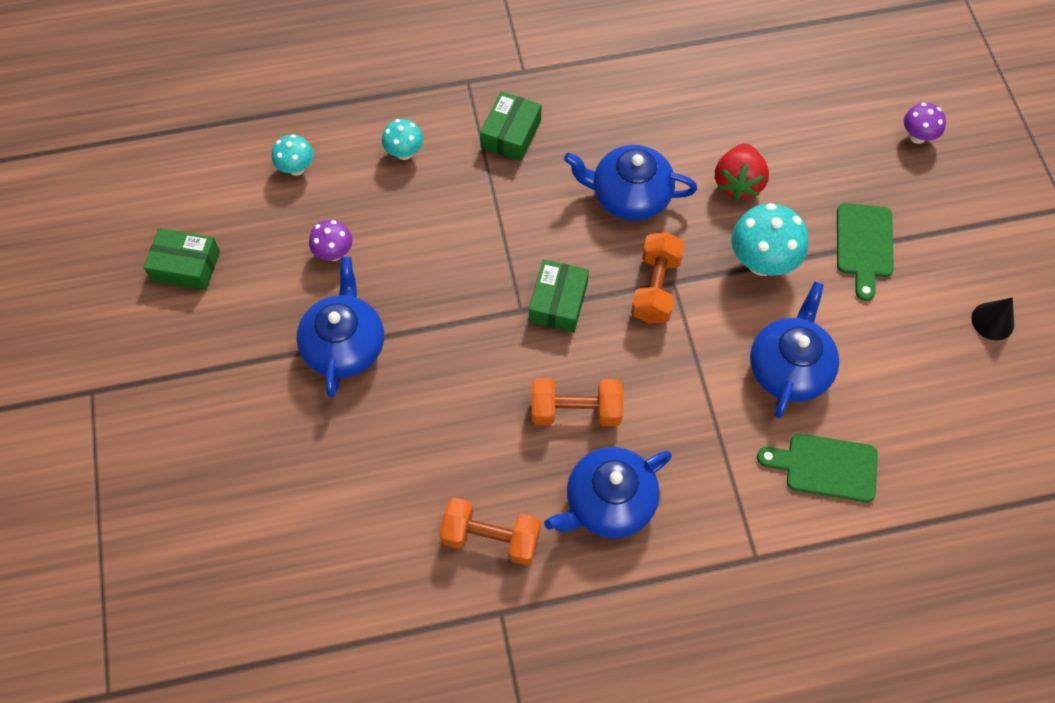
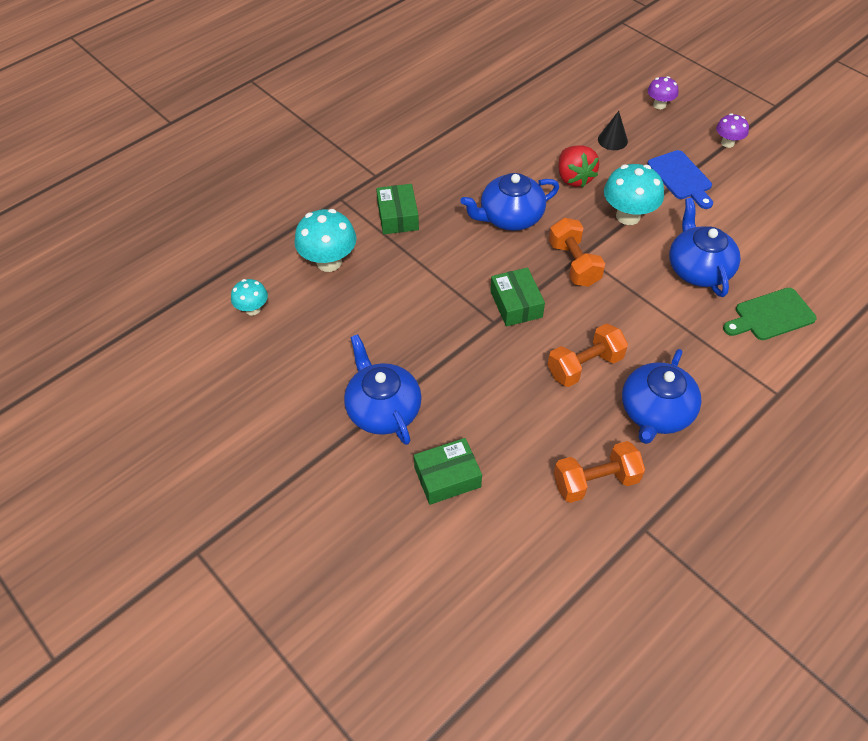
camera: 30 degrees left, 10 degrees down
green box [143,228,220,290] -> green box moved to [414,438,482,505]
purple mushroom [309,220,352,261] -> purple mushroom moved to [716,113,749,148]
turquoise mushroom [382,119,423,160] -> turquoise mushroom [294,209,357,272], size x1.74
green cutting board [837,203,894,301] -> blue cutting board [647,150,713,209]
black cone [971,297,1014,340] -> black cone moved to [598,111,628,150]

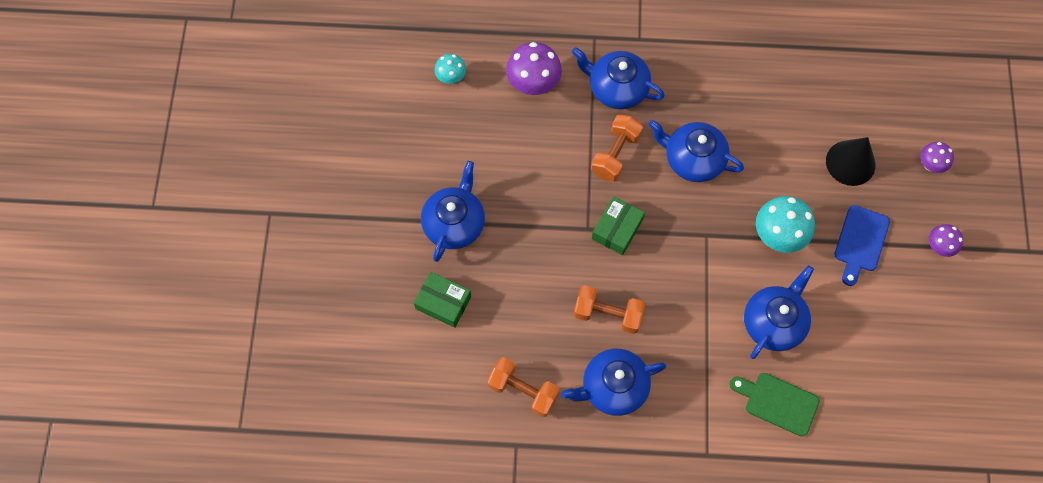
camera: 45 degrees right, 15 degrees up
turquoise mushroom [294,209,357,272] -> purple mushroom [506,42,562,95]
green box [376,184,419,234] -> blue teapot [572,47,665,109]
orange dumbbell [549,218,605,287] -> orange dumbbell moved to [591,114,643,181]
red strawberry [558,145,599,187] -> none
black cone [598,111,628,150] -> black cone [826,137,876,186], size x1.60

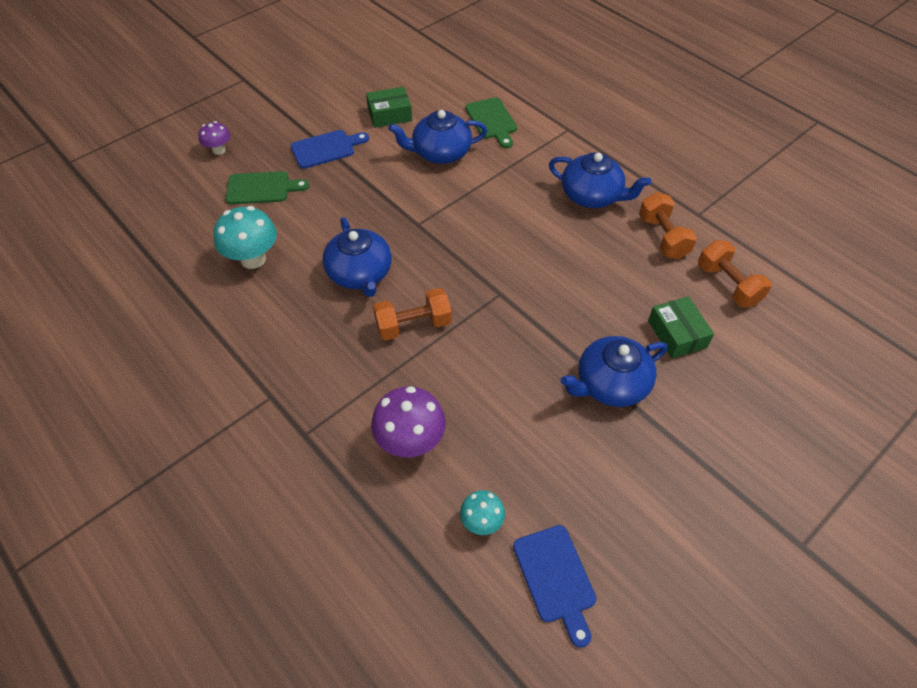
camera: 135 degrees left, 15 degrees down
blue teapot [572,47,665,109] -> none
orange dumbbell [574,285,645,334] -> orange dumbbell moved to [698,240,772,307]
green box [592,196,645,255] -> green box moved to [366,87,412,128]
turquoise mushroom [756,196,815,253] -> turquoise mushroom moved to [214,206,277,269]
black cone [826,137,876,186] -> green cutting board [226,171,309,204]
purple mushroom [929,224,963,257] -> none
none -> blue cutting board [513,525,597,648]

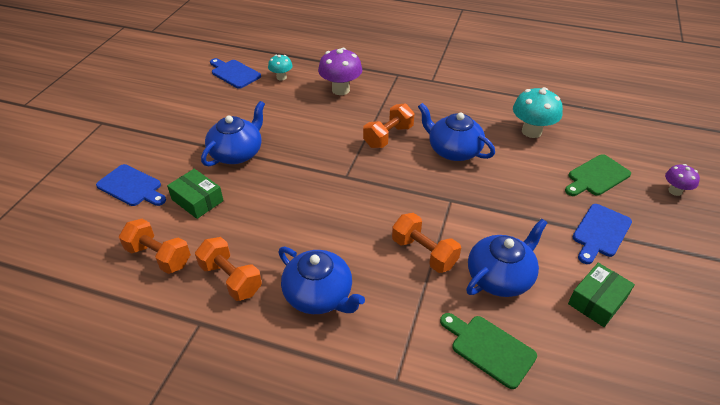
camera: 150 degrees right, 10 degrees down
blue teapot [549,152,651,208] -> blue teapot turned 135 degrees counterclockwise [278,247,365,314]
none -> blue cutting board [96,164,166,206]
none -> orange dumbbell [392,213,461,273]

